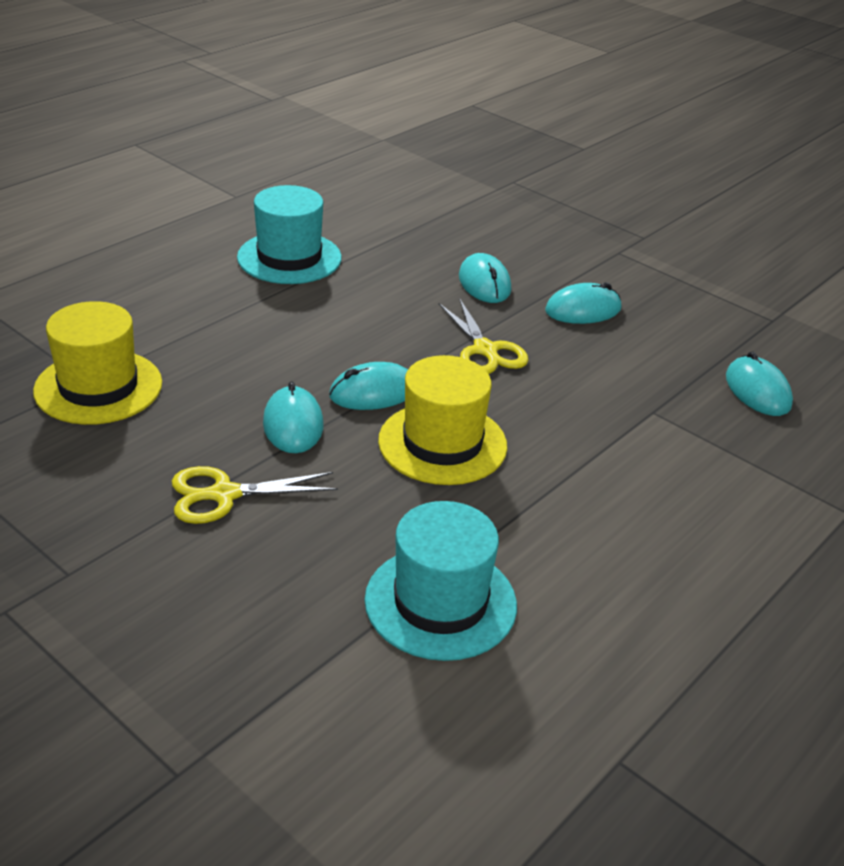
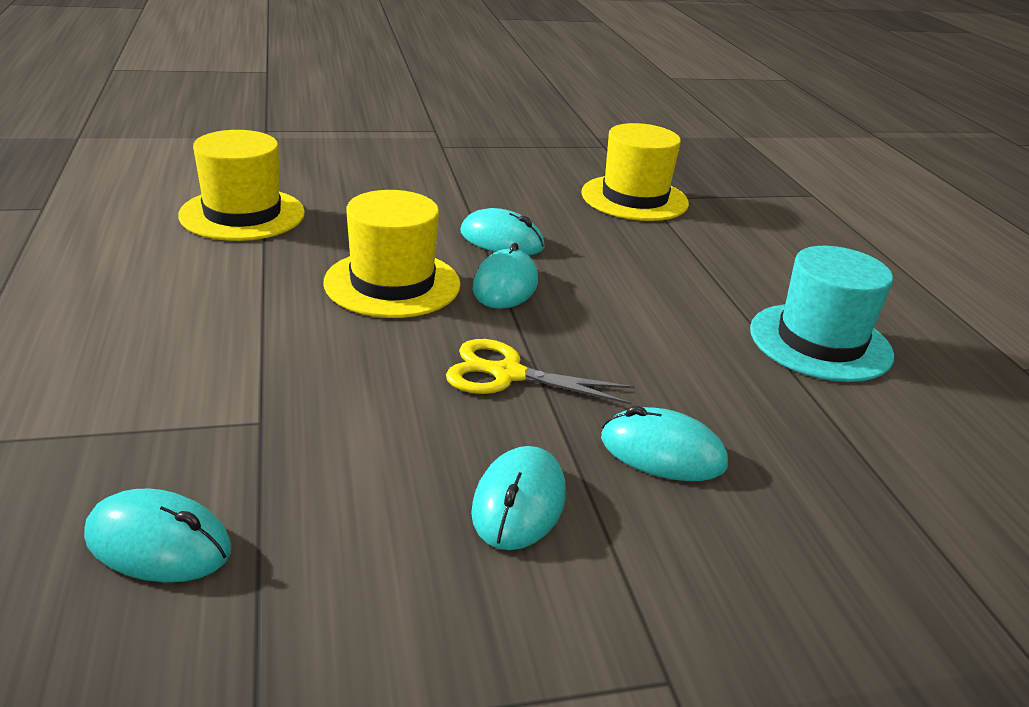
camera: 125 degrees right, 5 degrees down
yellow scissors [172,466,338,524] -> none
turquoise hat [365,501,517,661] -> yellow hat [178,130,305,241]

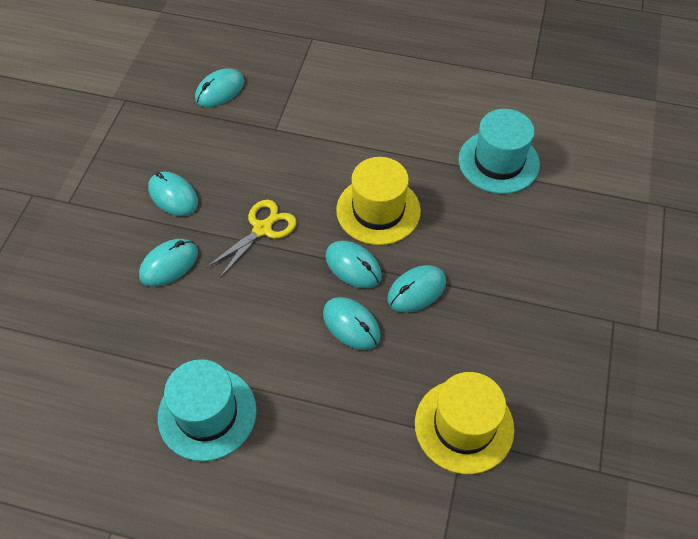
camera: 120 degrees right, 25 degrees up
yellow hat [178,130,305,241] -> turquoise hat [458,109,540,194]
none -> turquoise mouse [323,297,380,350]

